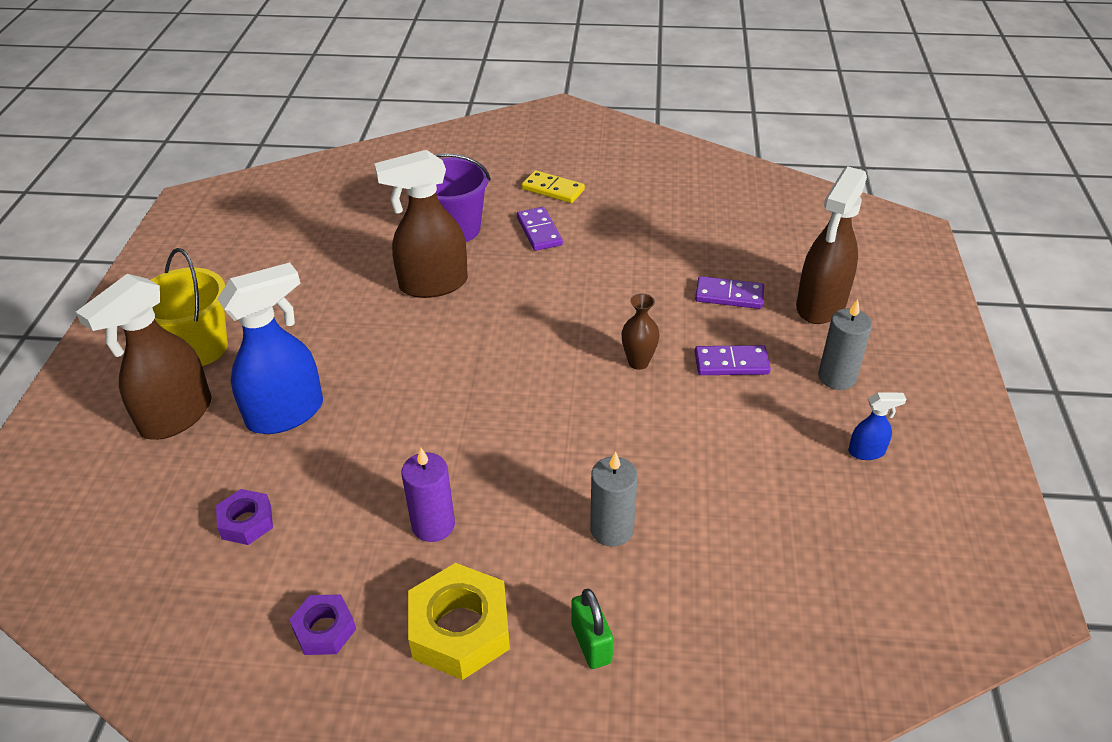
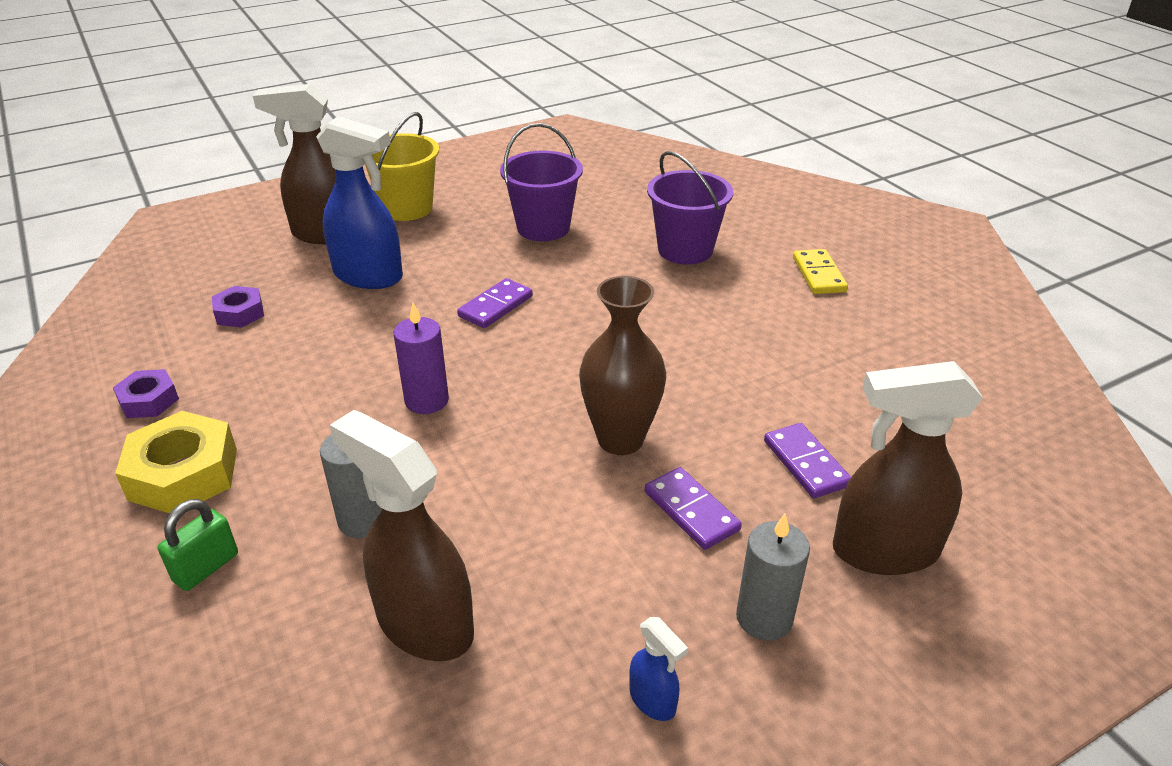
camera: 55 degrees right, 5 degrees down
brown spray bottle [374,150,468,298] -> brown spray bottle moved to [330,410,474,661]
purple candle [402,448,455,542] -> purple candle moved to [394,303,449,414]
purple domino [517,207,563,251] -> purple domino moved to [457,278,533,328]
brown vase [621,294,660,370] -> brown vase [579,276,666,455], size x1.78
none -> purple bucket [500,123,583,241]

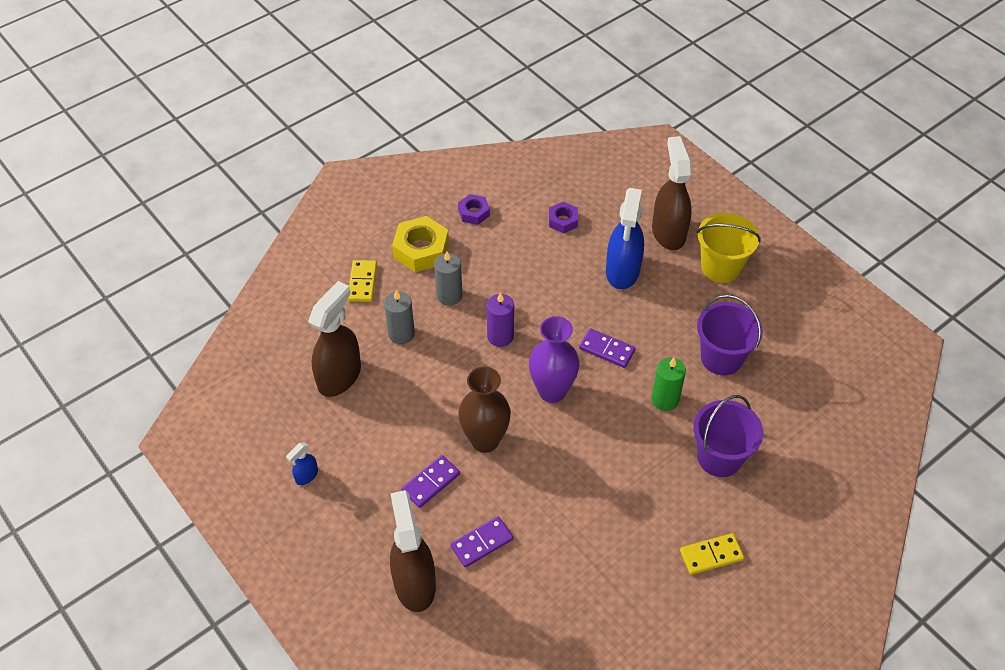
camera: 80 degrees right, 15 degrees up
green padlock [158,499,238,591] -> yellow domino [348,260,377,302]
grey candle [736,514,810,641] -> grey candle moved to [434,251,462,306]
none -> purple vase [529,316,580,403]
none -> green candle [651,358,686,411]

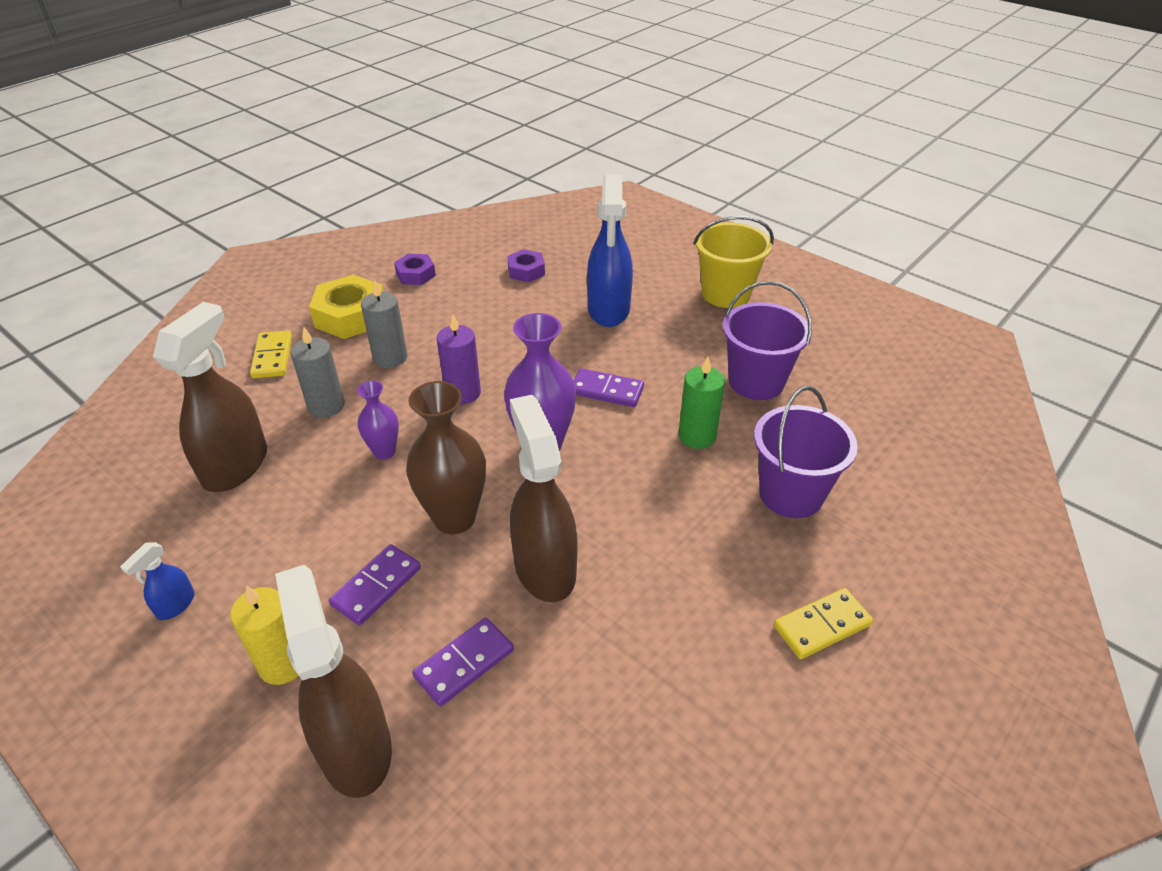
camera: 10 degrees left, 10 degrees down
brown spray bottle [652,136,692,250] -> brown spray bottle moved to [510,395,578,602]
none -> yellow candle [230,586,299,685]
none -> purple vase [357,381,399,460]

